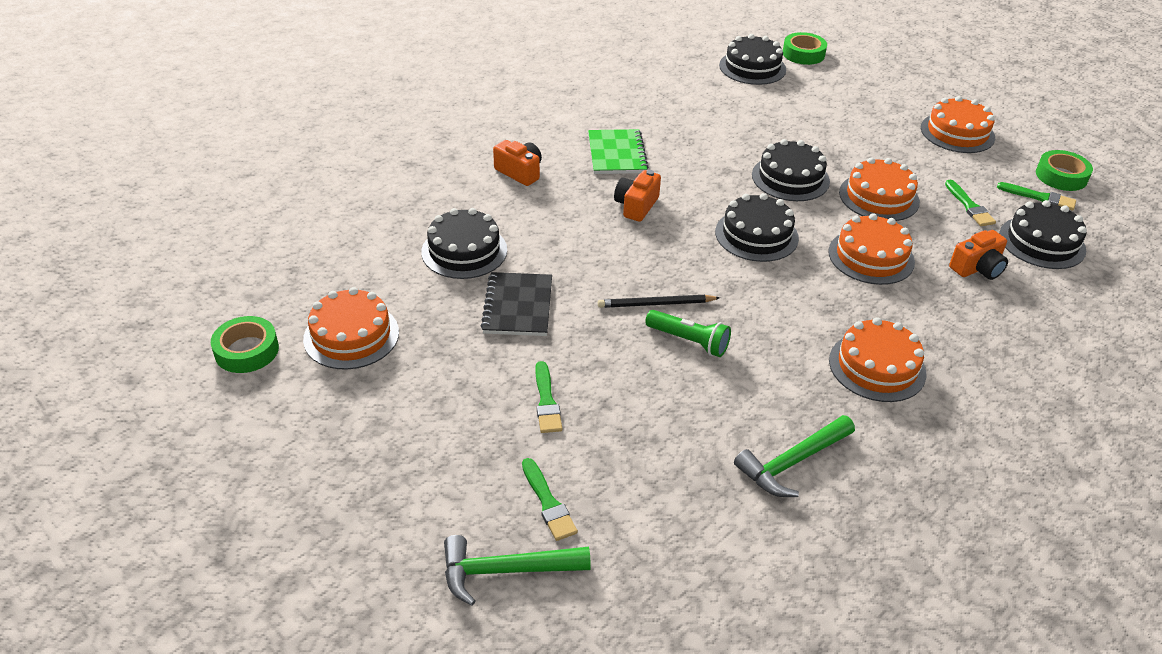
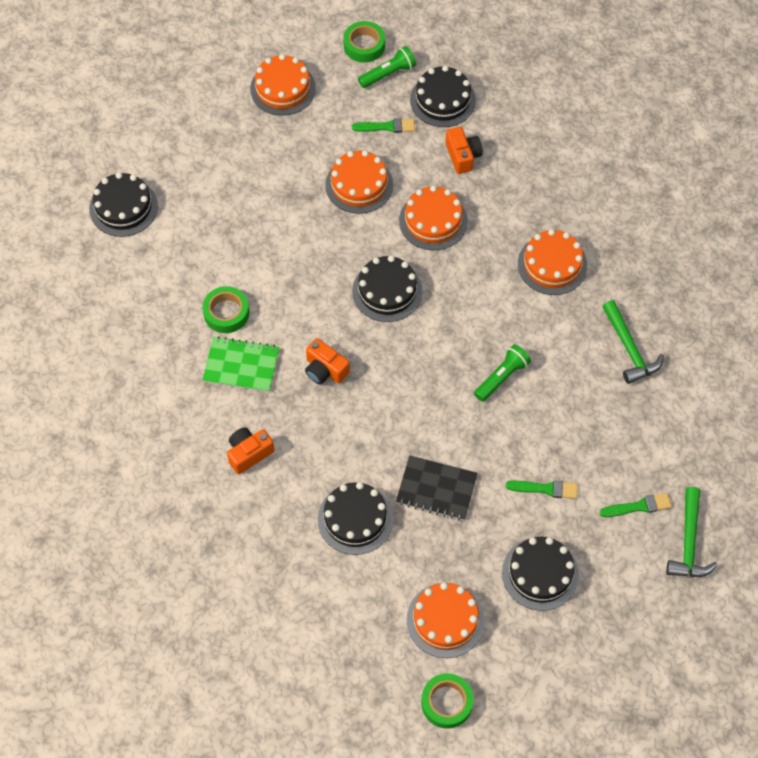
camera: 75 degrees left, 20 degrees up
black pencil [598,295,720,308] -> none
black cake [752,139,830,201] -> black cake moved to [502,537,579,611]
green tape [783,32,827,65] -> green tape moved to [202,286,249,333]
green brush [997,182,1076,211] -> green flashlight [358,46,416,88]

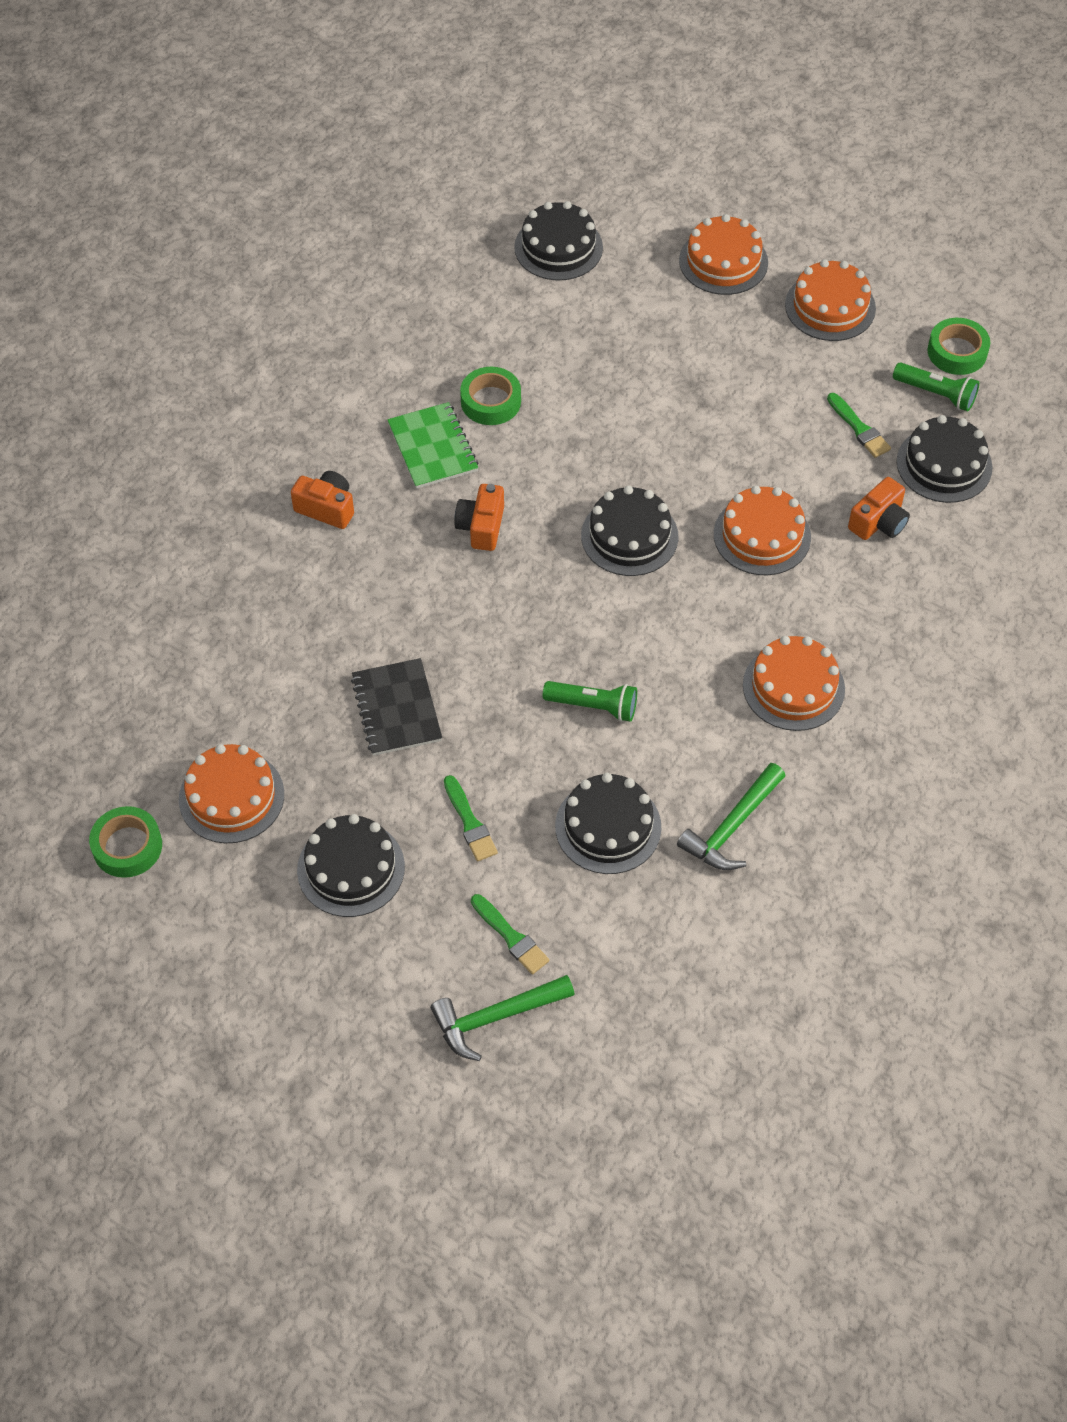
camera: 60 degrees right, 5 degrees down
black cake [318,482,393,555] -> black cake moved to [555,773,662,874]
orange cake [325,150,393,214] -> orange cake moved to [679,214,768,295]

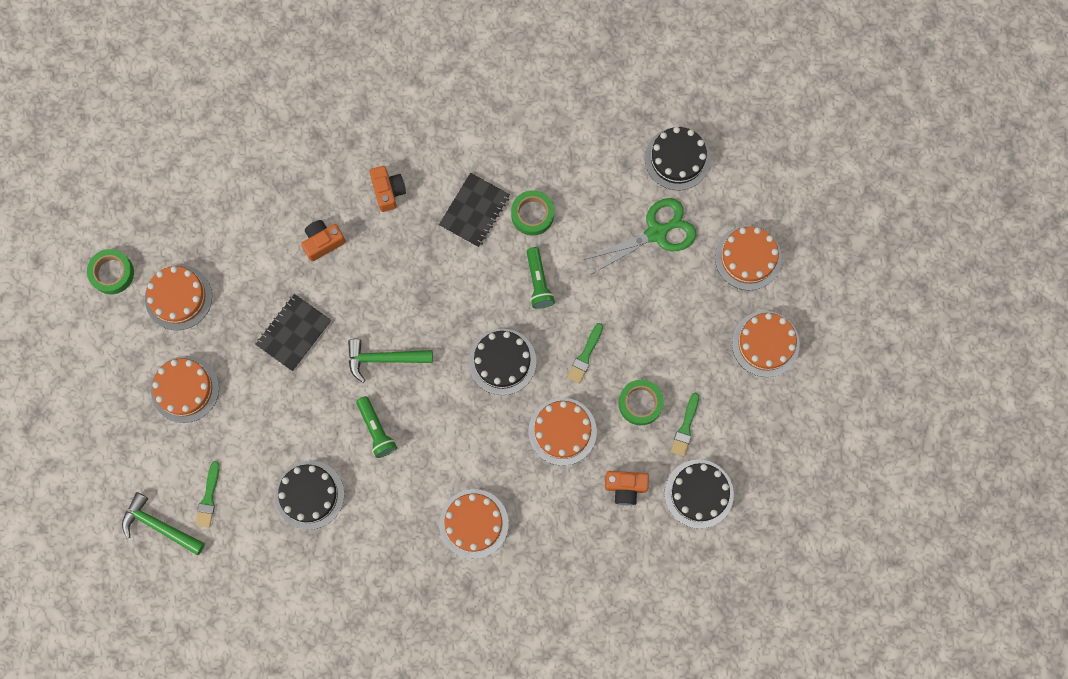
camera: 50 degrees right, 20 degrees up
black cake [297,814,405,917] -> orange cake [151,356,219,423]
green notebook [387,402,478,489] -> black notebook [439,173,510,247]
green brush [444,775,498,861] -> green brush moved to [567,323,603,384]
orange camera [455,484,504,551] -> orange camera moved to [301,220,346,262]
green hammer [677,763,785,870] -> green hammer moved to [348,339,433,383]
green flashlight [893,363,979,411] -> green flashlight moved to [527,247,555,309]
green tape [927,318,990,375] -> green tape moved to [618,380,664,425]
none -> green scissors [583,198,696,275]

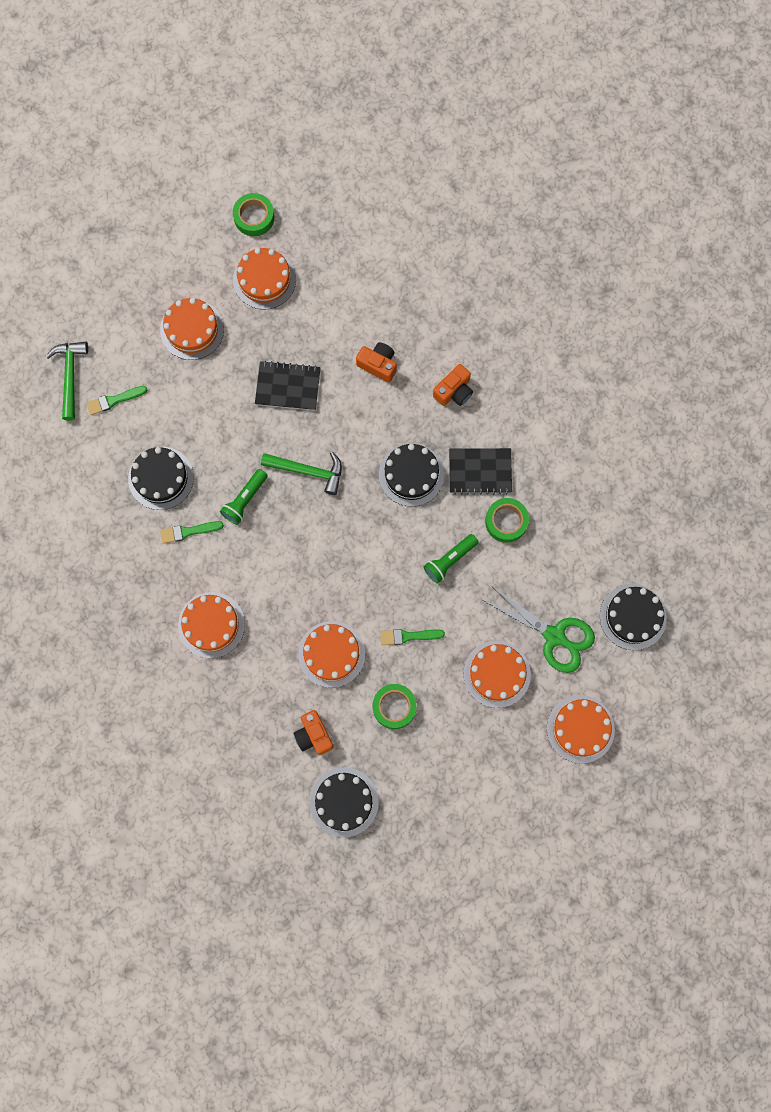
camera: 60 degrees right, 0 degrees up
green hammer [348,339,433,383] -> green hammer turned 135 degrees clockwise [261,452,342,495]
black cake [469,329,536,395] -> black cake moved to [379,443,444,507]
green brush [671,393,699,457] -> green brush moved to [160,521,224,544]
orange cake [732,311,800,377] -> orange cake moved to [463,641,531,708]

